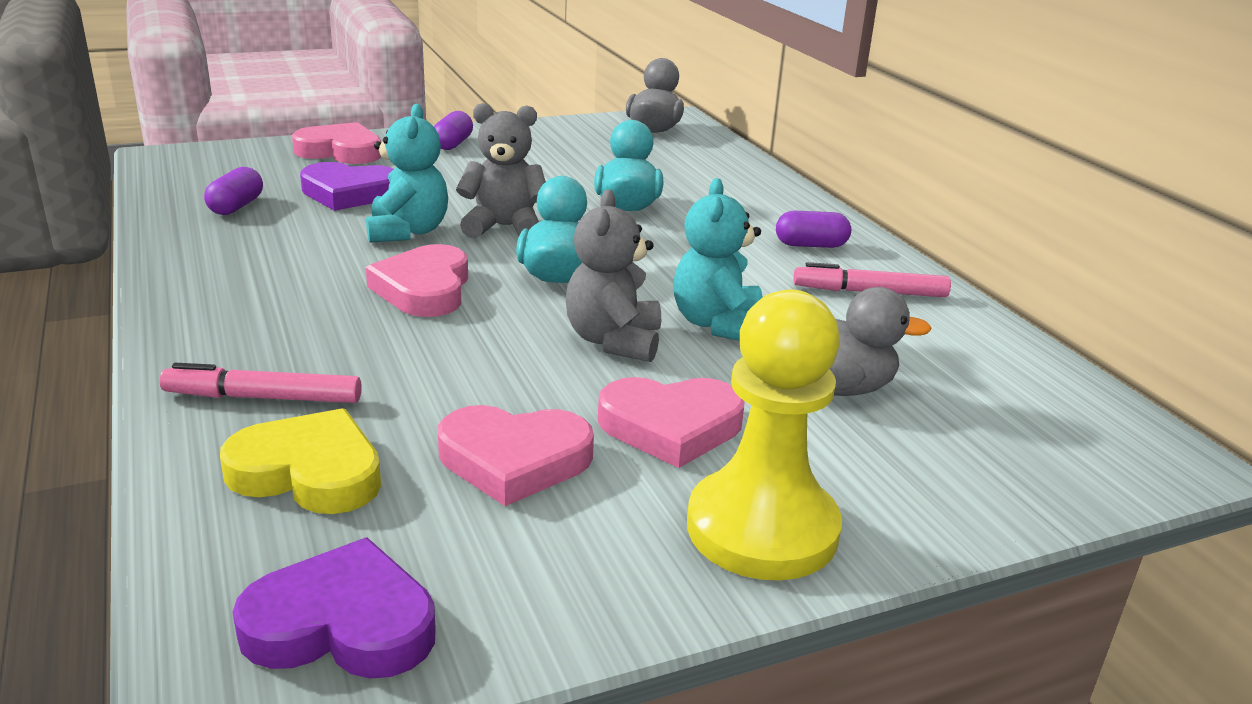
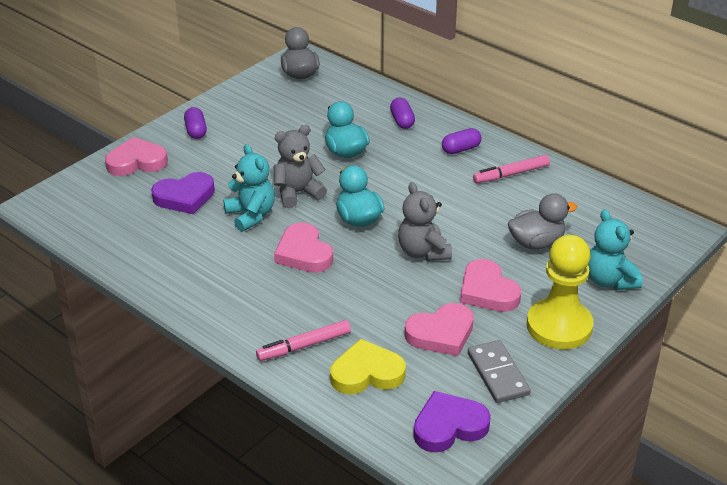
camera: 25 degrees left, 10 degrees up
purple capsule [204,167,263,215] -> purple capsule moved to [390,98,415,129]
pink heart [598,377,745,468] -> pink heart turned 90 degrees clockwise [460,259,521,312]
turquoise teddy bear [673,178,763,341] -> turquoise teddy bear moved to [588,209,643,290]
none -> grey domino [468,340,531,403]

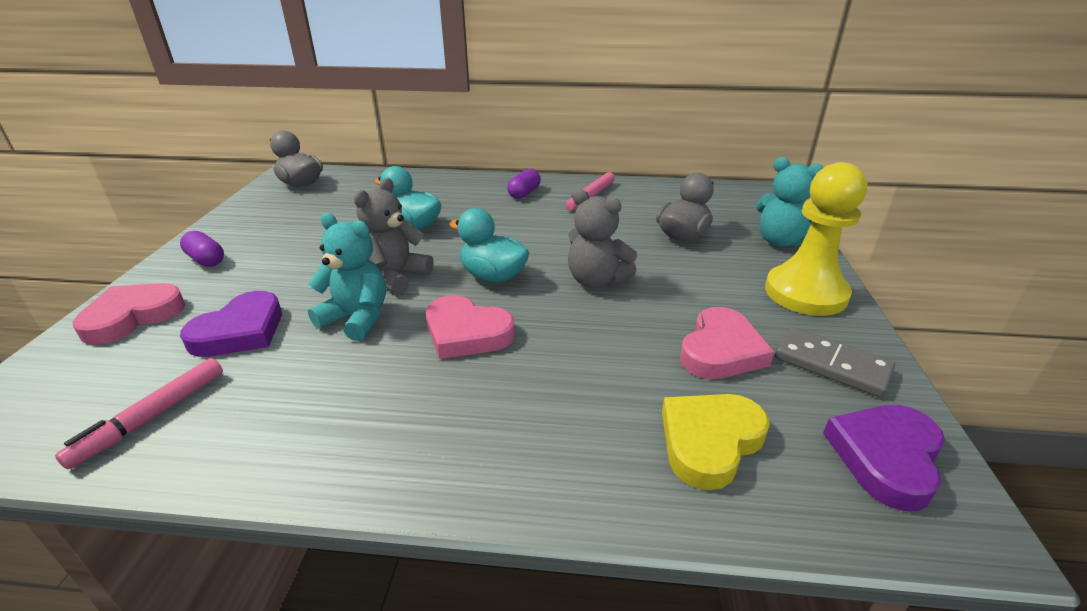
camera: 35 degrees left, 5 degrees down
pink marker [256,320,351,361] -> pink marker moved to [55,358,223,469]
purple capsule [390,98,415,129] -> none
pink heart [460,259,521,312] -> none

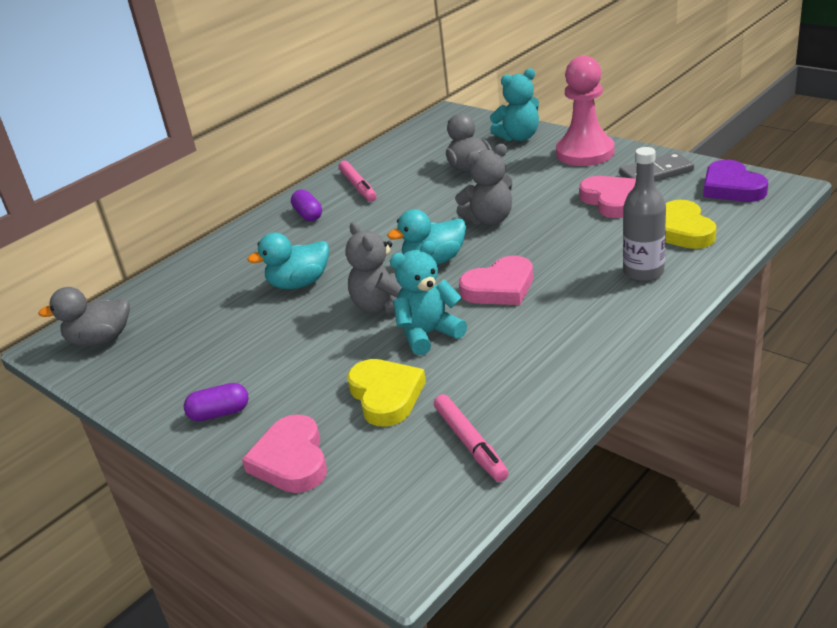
camera: 50 degrees left, 0 degrees up
purple heart [180,291,282,357] -> yellow heart [347,359,426,427]
yellow pawn [765,162,867,316] -> pink pawn [556,56,615,166]
none -> grey bottle [623,147,666,282]

